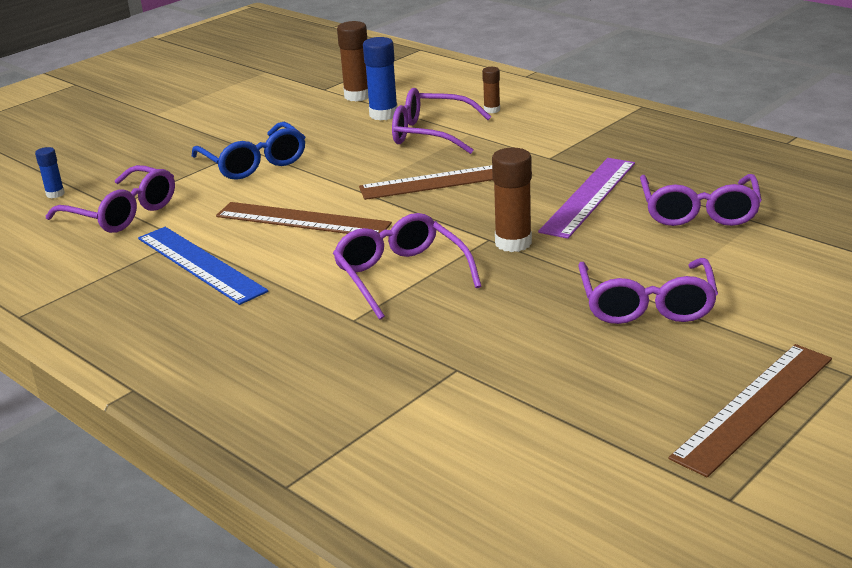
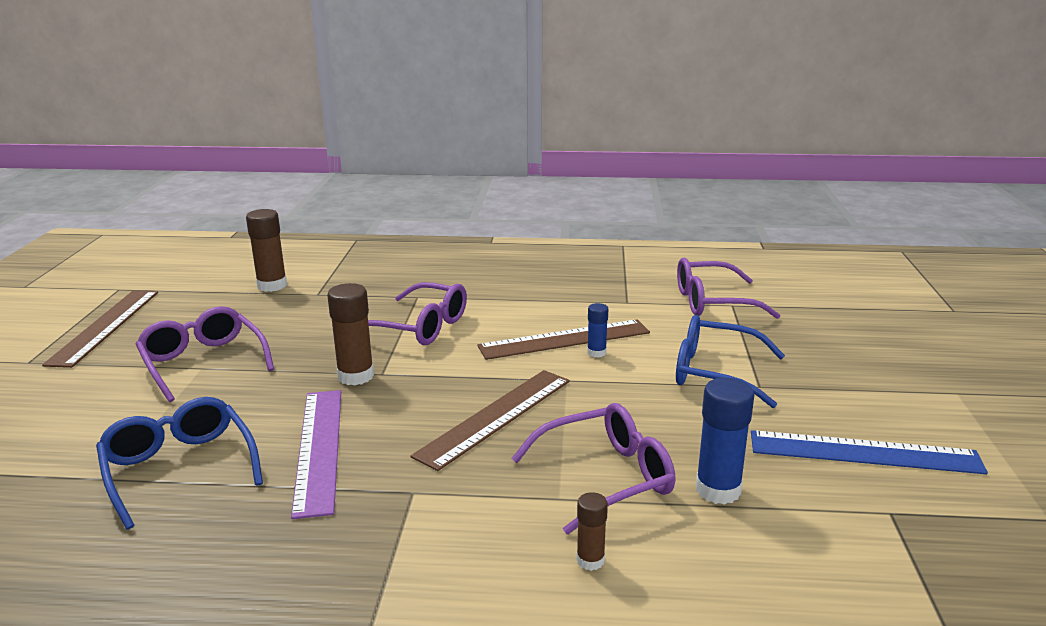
camera: 140 degrees right, 5 degrees down
blue glue stick [35,147,65,198] -> blue glue stick moved to [587,303,608,358]
blue ruler [138,227,268,305] -> blue ruler moved to [751,430,988,474]
brown glue stick [337,21,369,101] -> brown glue stick moved to [246,209,287,292]
purple glasses [640,174,762,226] -> blue glasses [96,397,263,530]

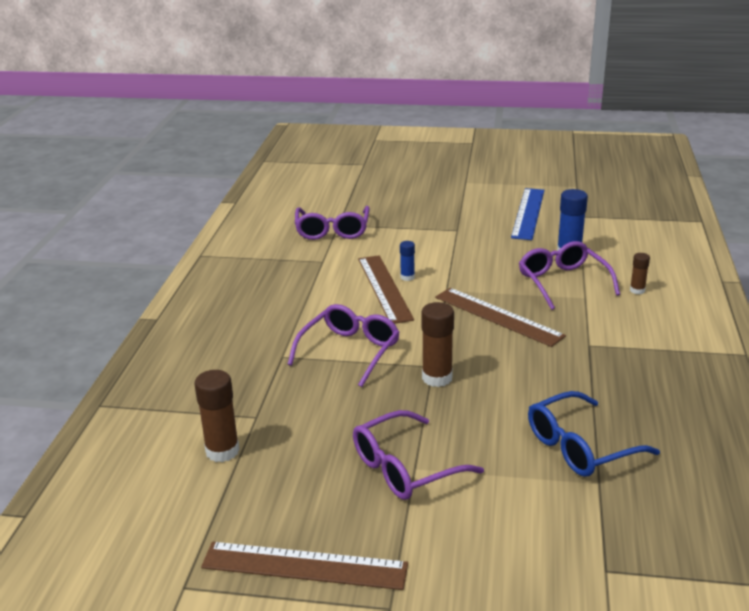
camera: 85 degrees left, 5 degrees up
purple ruler [291,390,341,519] -> none
blue glasses [676,315,785,408] -> none

